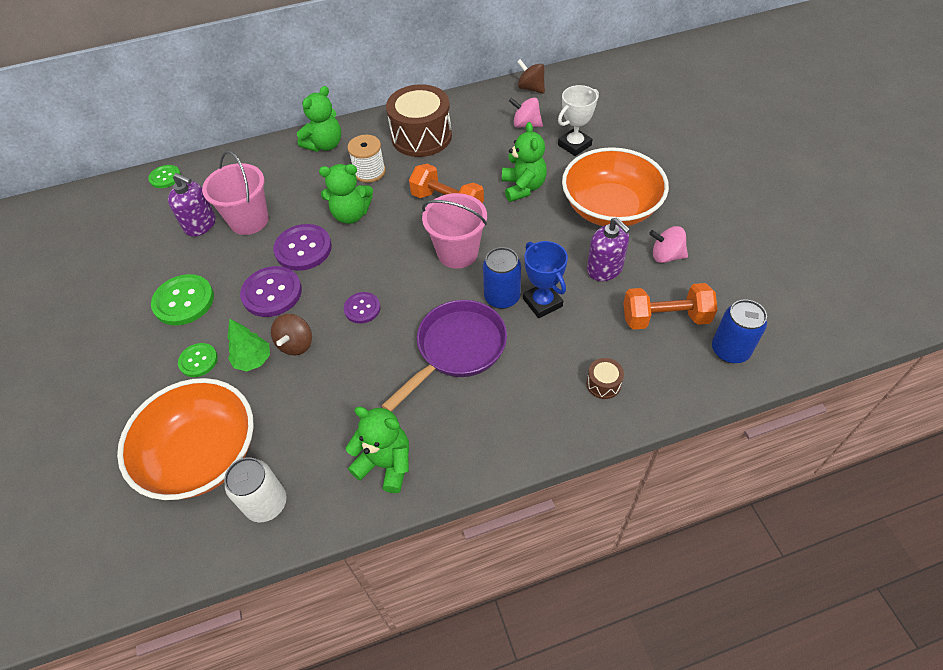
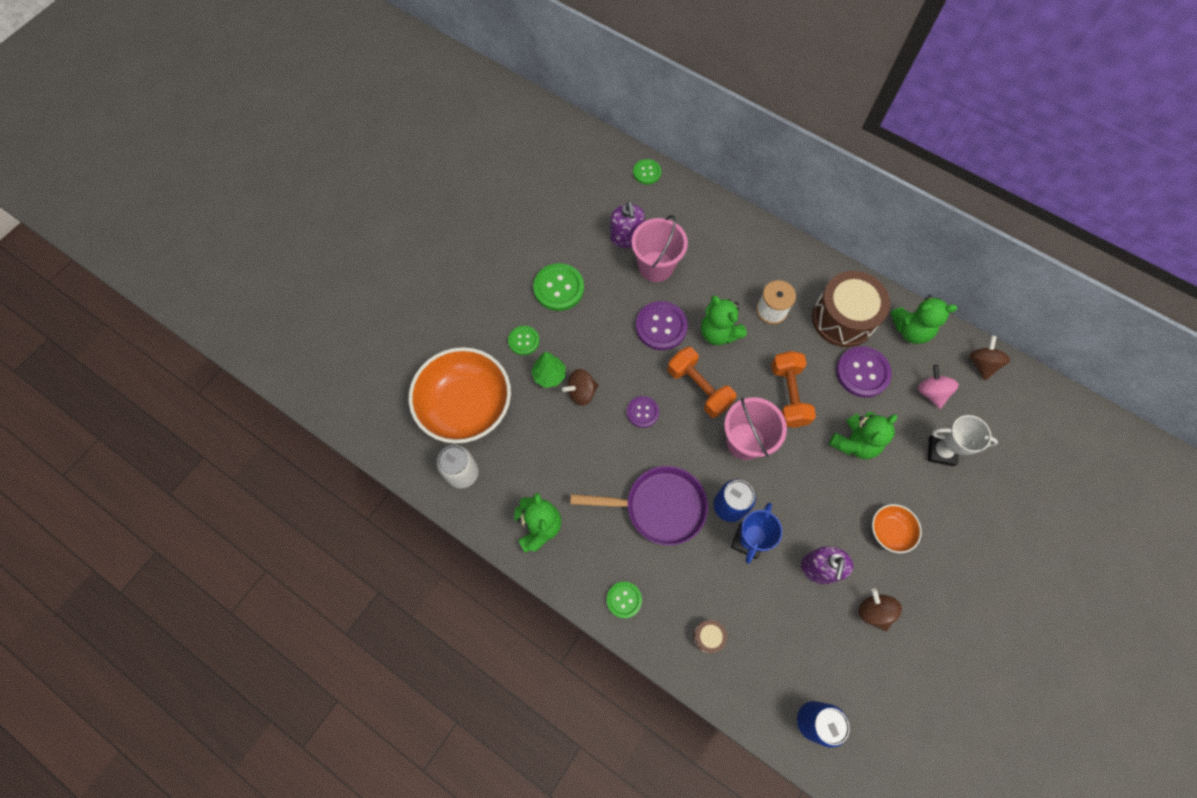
camera: 50 degrees right, 15 degrees up
purple button [240,266,302,317] -> purple button moved to [836,346,892,398]
green teddy bear [297,86,341,152] -> green teddy bear moved to [890,295,957,344]
orange bowl [562,147,669,226] -> orange bowl [872,504,922,553], size x0.46
orange dumbbell [623,283,718,330] -> orange dumbbell moved to [667,347,736,418]
pink spinning top [649,226,688,263] -> brown spinning top [858,588,902,631]
none -> green button [607,582,642,618]

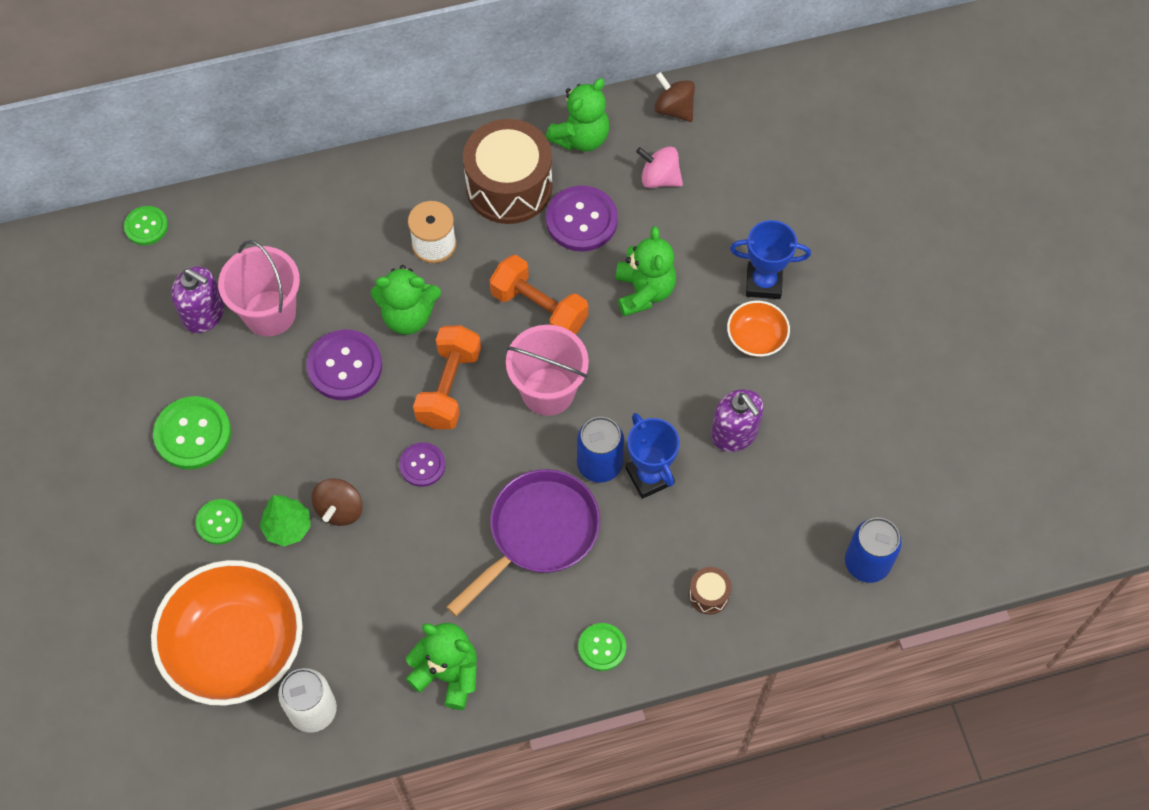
camera: 50 degrees left, 5 degrees down
orange dumbbell [667,347,736,418] -> orange dumbbell turned 75 degrees counterclockwise [413,325,481,429]
brown spinning top [858,588,902,631] -> none
white trophy [928,415,998,466] -> none
none -> blue trophy [730,220,811,299]

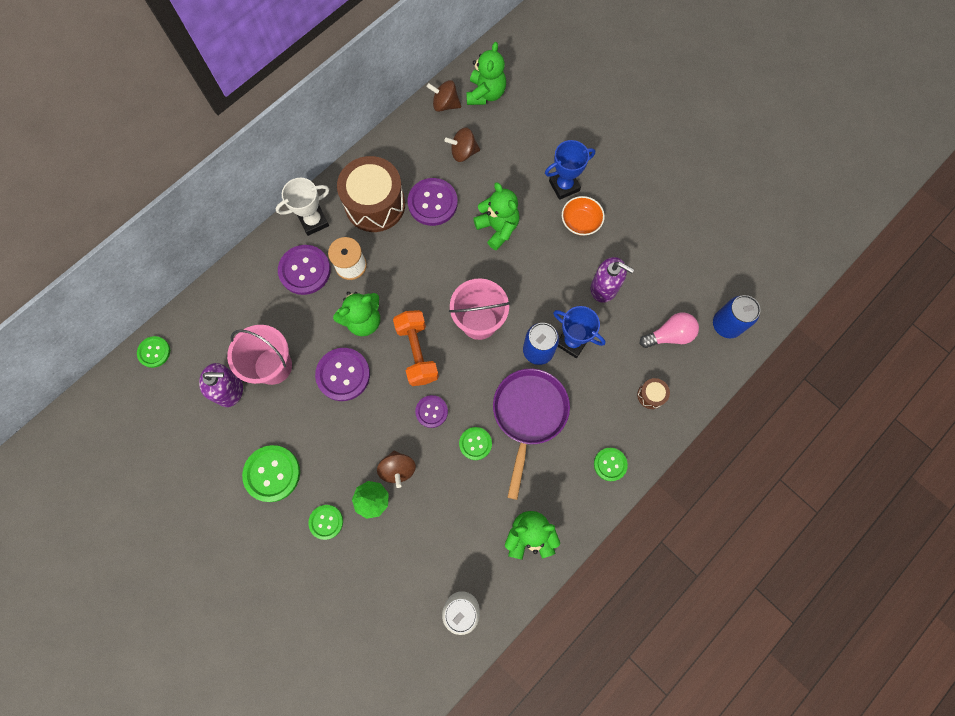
camera: 30 degrees left, 10 degrees up
orange bowl [151,560,303,706] -> none
orange dumbbell [489,255,588,334] -> none
green teddy bear [546,78,609,151] -> green teddy bear moved to [466,42,506,105]
pink spinning top [636,147,683,188] -> brown spinning top [444,128,480,162]
none -> white trophy [276,178,329,236]
none -> purple button [278,245,331,295]
none -> green button [459,427,492,460]
none -> pink light bulb [640,312,699,348]

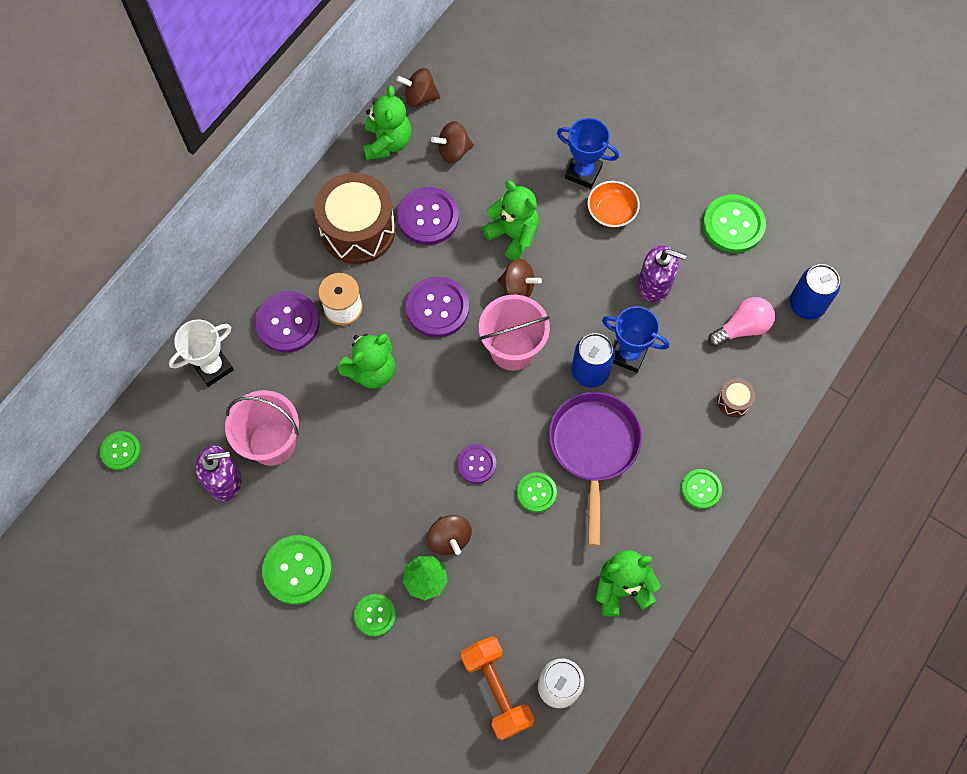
camera: 10 degrees left, 5 degrees down
white trophy [276,178,329,236] -> white trophy moved to [169,319,234,387]
purple button [315,348,370,401] -> purple button moved to [406,277,469,338]
orange dumbbell [393,310,439,386] -> orange dumbbell moved to [461,636,534,741]
green teddy bear [466,42,506,105] -> green teddy bear moved to [363,86,412,160]
blue trophy [545,140,595,200] -> blue trophy turned 60 degrees clockwise [557,118,619,189]
none -> brown spinning top [498,259,542,297]
none -> green button [703,195,766,253]

